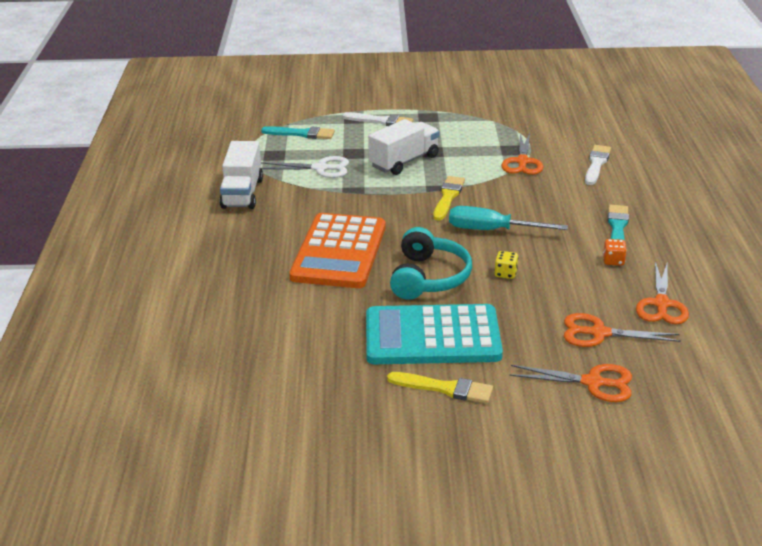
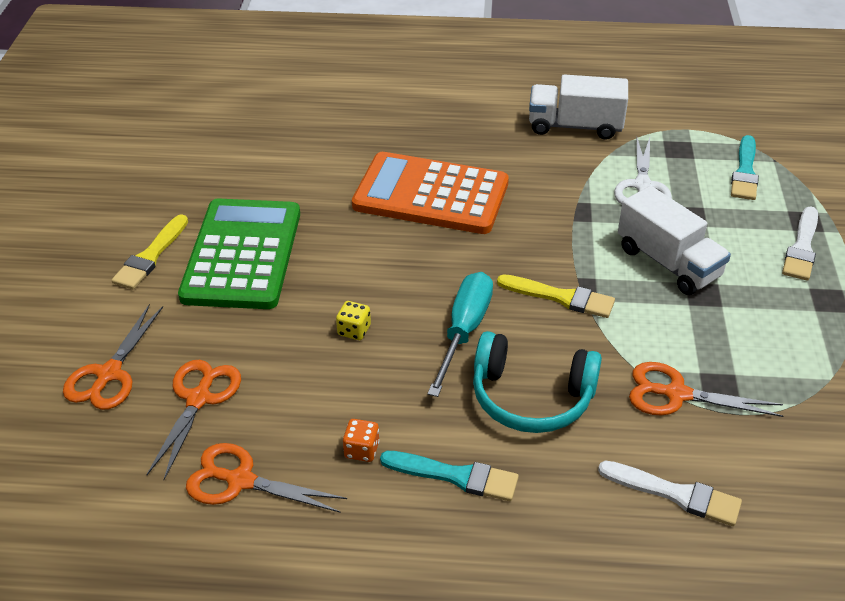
camera: 95 degrees right, 10 degrees up
turquoise calculator [366,304,503,364] -> green calculator [178,198,300,309]
turquoise headphones [390,227,472,300] -> turquoise headphones moved to [473,331,602,433]

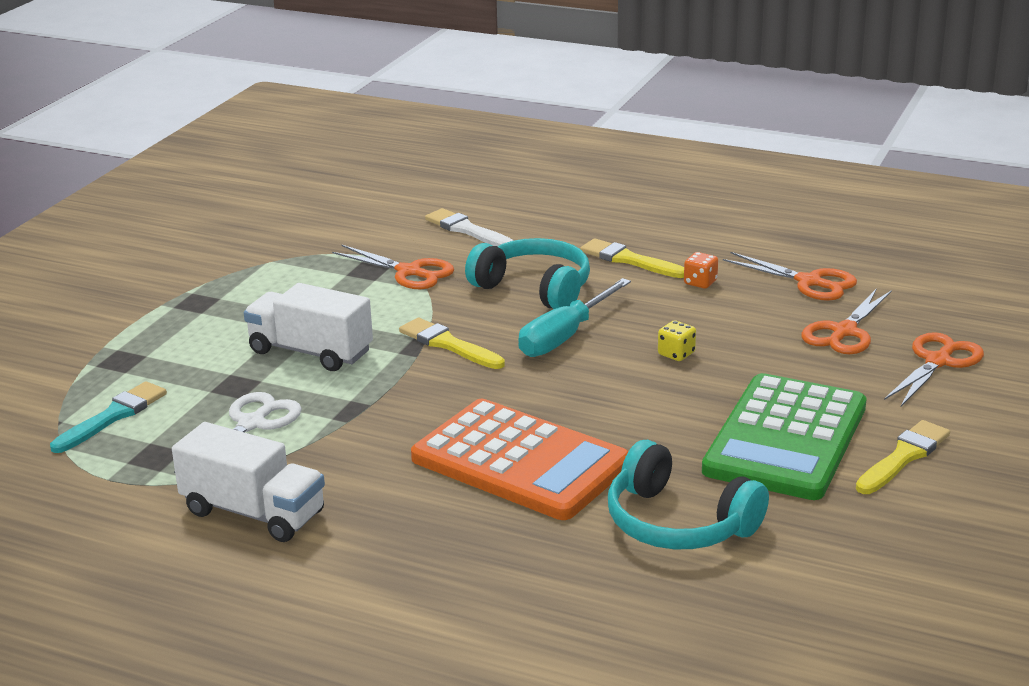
camera: 160 degrees left, 15 degrees down
turquoise brush [380,451,519,501] -> yellow brush [580,238,684,278]
white truck [618,186,731,295] -> white truck turned 45 degrees counterclockwise [244,283,373,371]
white brush [782,206,818,281] -> none
none -> turquoise headphones [608,440,769,549]

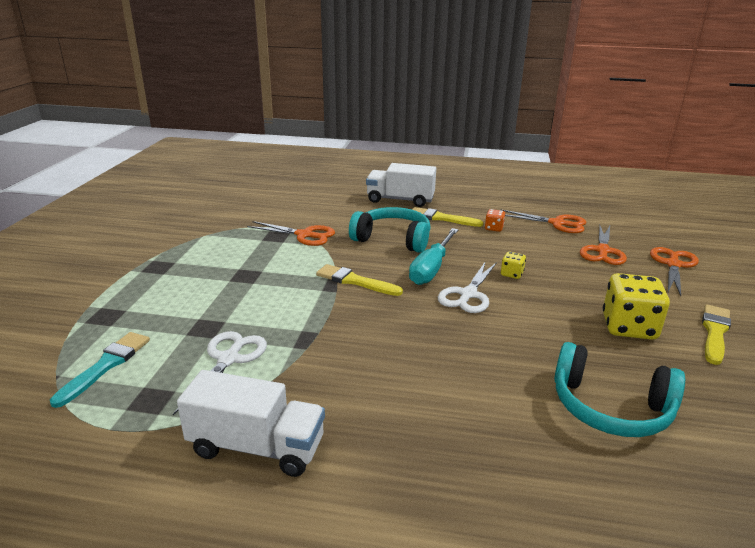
camera: 15 degrees left, 0 degrees up
white truck [244,283,373,371] -> white truck moved to [366,163,436,207]
orange calculator [411,399,628,520] -> none
white brush [425,208,514,246] -> none
green calculator [702,373,866,500] -> yellow dice [603,273,670,340]
none -> white scissors [438,261,497,313]

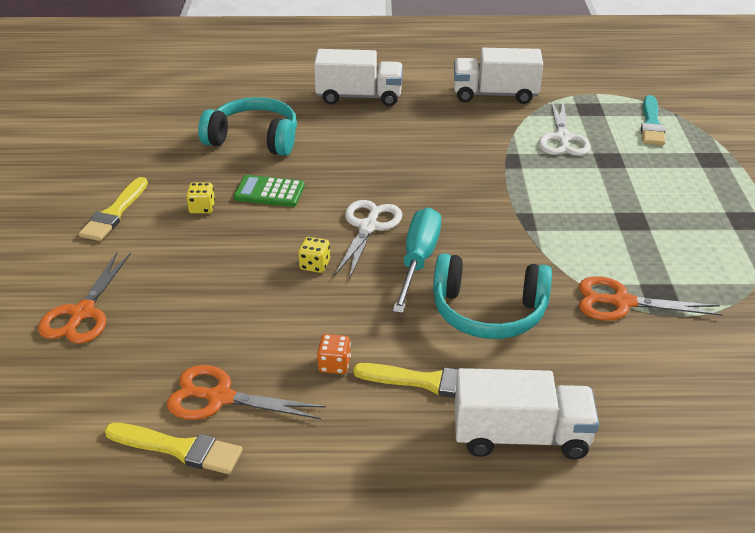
camera: 170 degrees right, 10 degrees up
yellow brush [316,264,403,296] -> yellow brush moved to [105,423,242,474]
orange scissors [580,226,627,265] -> none
yellow dice [603,273,670,340] -> yellow dice [186,183,215,214], size x0.48
none -> green calculator [234,175,305,207]
none -> white truck [314,49,403,106]

